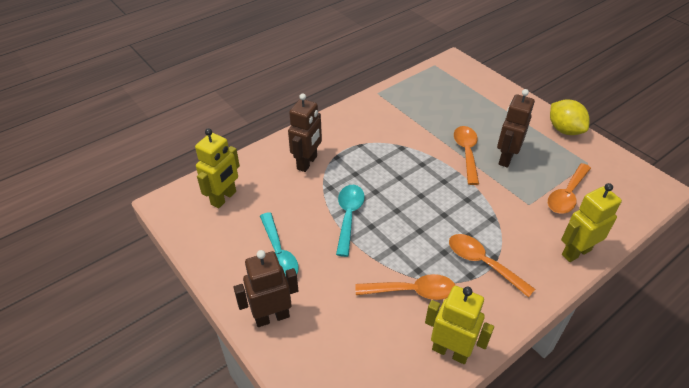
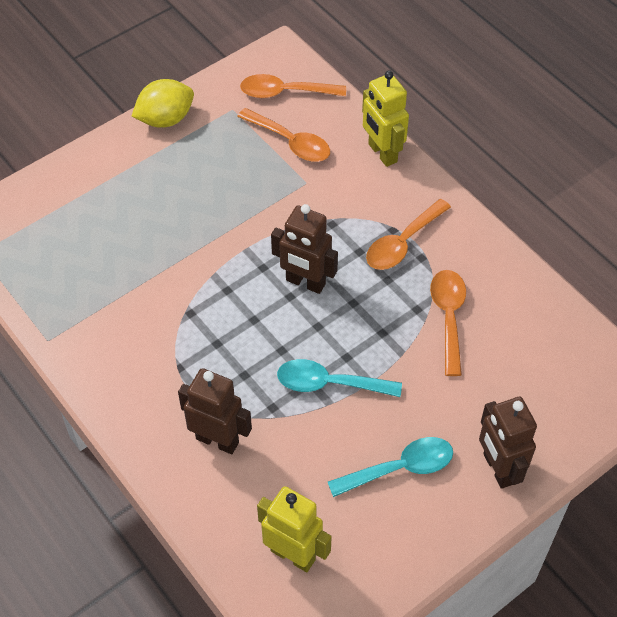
camera: 90 degrees left, 10 degrees up
yellow robot [425,286,494,364] -> none
orange spoon [454,126,479,185] -> orange spoon moved to [240,74,346,98]
brown robot [497,89,535,168] -> brown robot moved to [271,204,338,294]

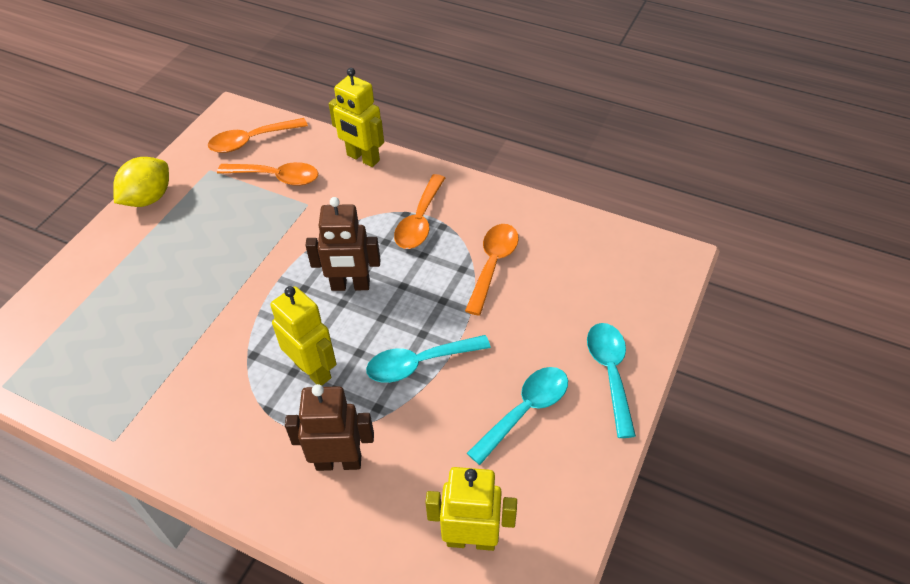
camera: 25 degrees left, 5 degrees down
orange spoon [430,270,466,376] -> orange spoon turned 45 degrees clockwise [465,224,519,316]
brown robot [479,397,537,489] -> turquoise spoon [587,323,636,438]
none -> yellow robot [270,286,337,386]

